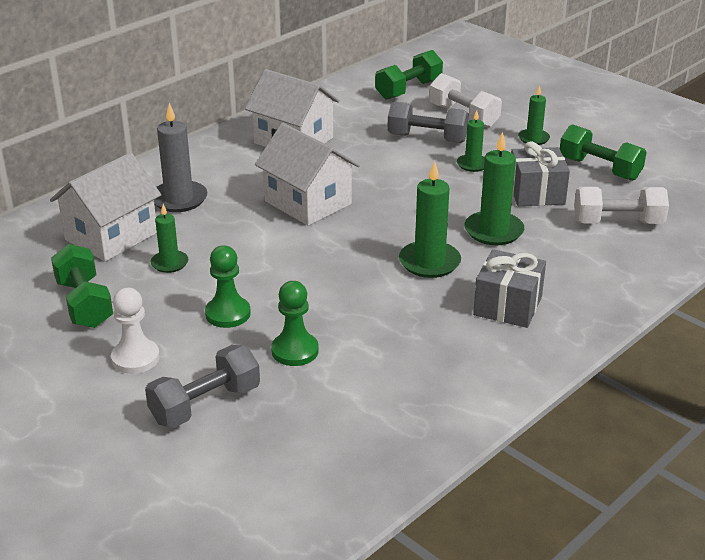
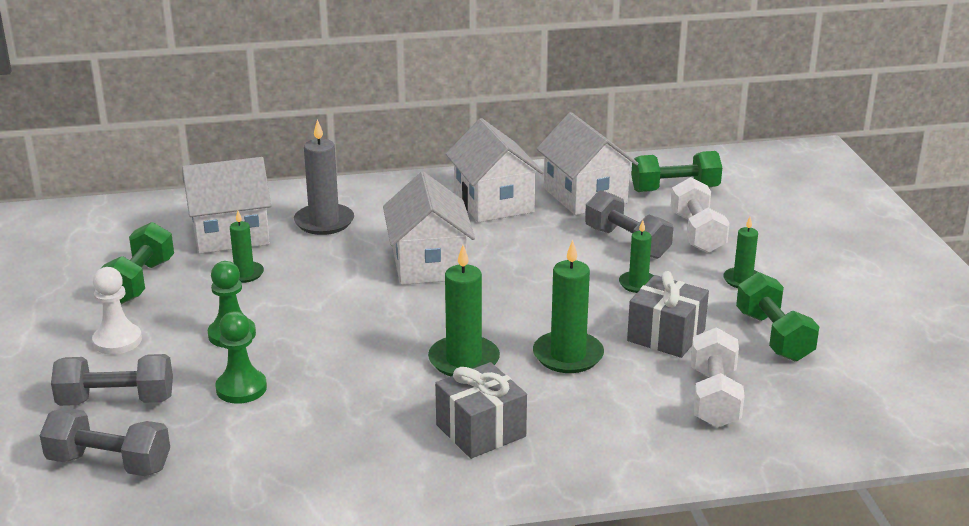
camera: 35 degrees right, 5 degrees down
white dumbbell [574,187,669,224] -> white dumbbell turned 60 degrees clockwise [691,327,745,428]
none -> grey dumbbell [40,408,170,476]
none -> white house [536,112,639,215]

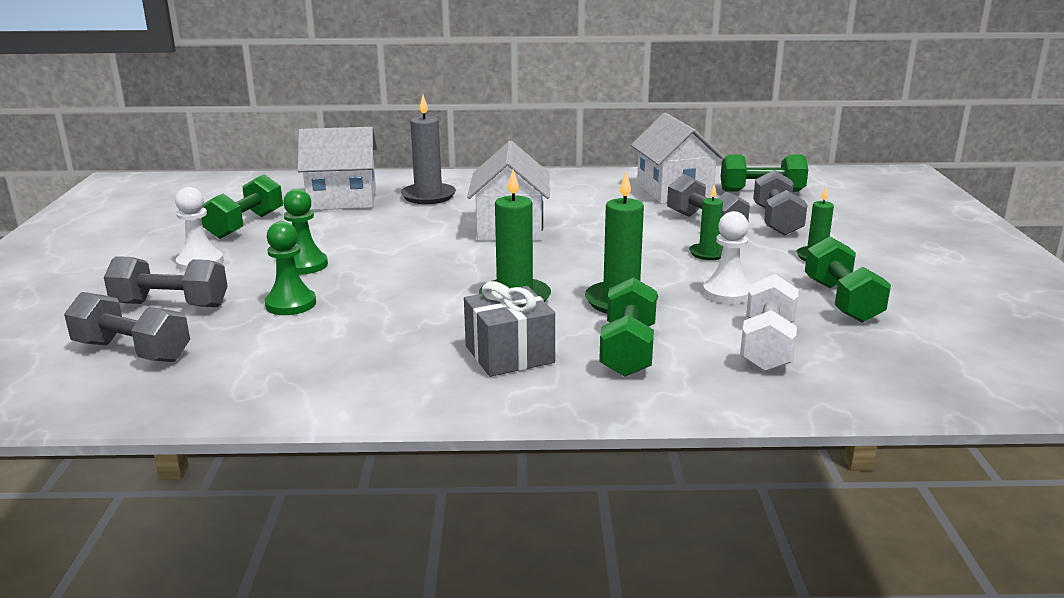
camera: 10 degrees right, 5 degrees down
green candle [230,211,264,283] -> none
white house [446,118,544,223] -> none
grey gift [627,271,709,358] -> white pawn [703,211,750,304]
white dumbbell [671,177,730,253] -> grey dumbbell [753,170,808,236]
none -> green dumbbell [599,277,657,377]

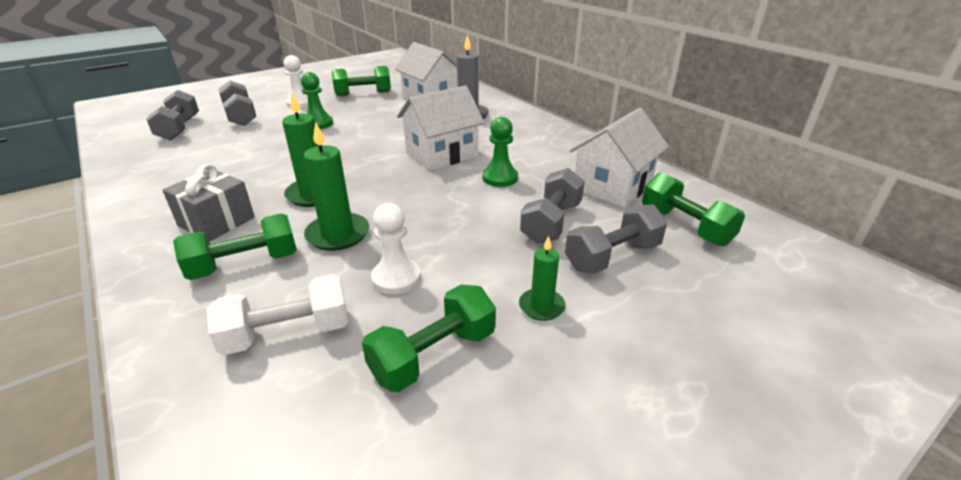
camera: 55 degrees right, 10 degrees up
green pawn [265,221,316,315] -> green pawn moved to [482,117,518,187]
green candle [689,185,723,260] -> none

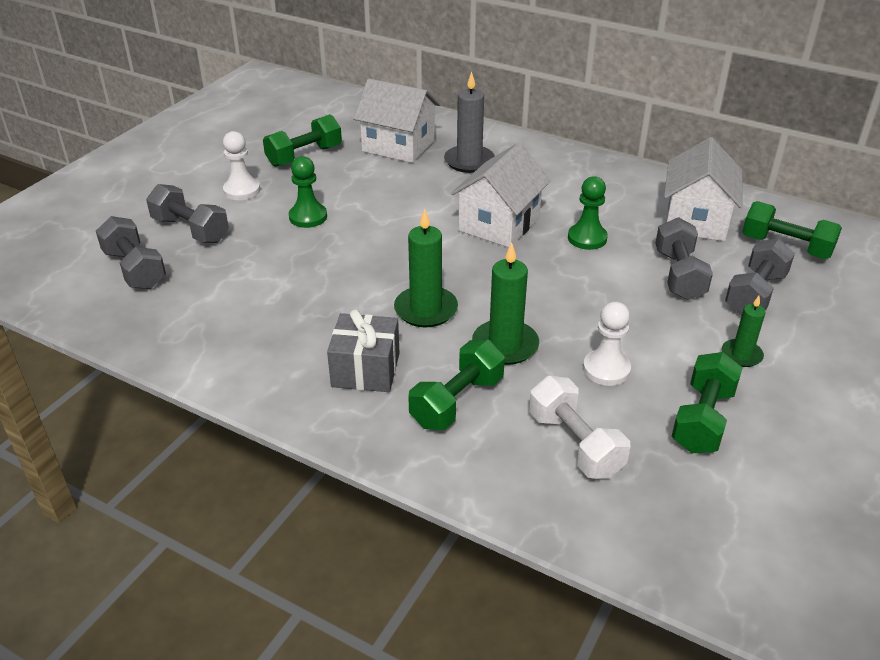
camera: 25 degrees left, 5 degrees up
white dumbbell [206,274,348,355] -> white dumbbell turned 75 degrees counterclockwise [529,376,630,479]

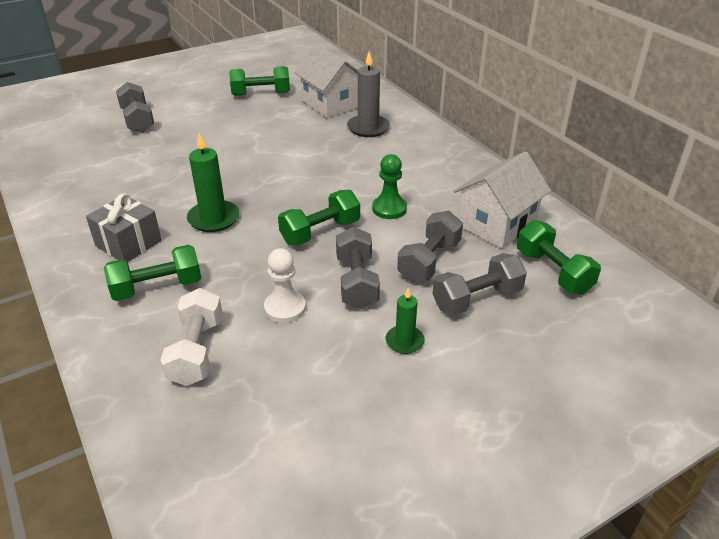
camera: 30 degrees right, 0 degrees up
grey dumbbell [96,216,166,289] -> grey dumbbell moved to [336,227,380,309]
white pawn [223,131,260,200] -> none
green pawn [289,156,327,228] -> none
white house [451,143,551,248] -> none
green candle [472,242,539,365] -> none
green dumbbell [672,352,743,453] -> green dumbbell moved to [278,190,360,245]

